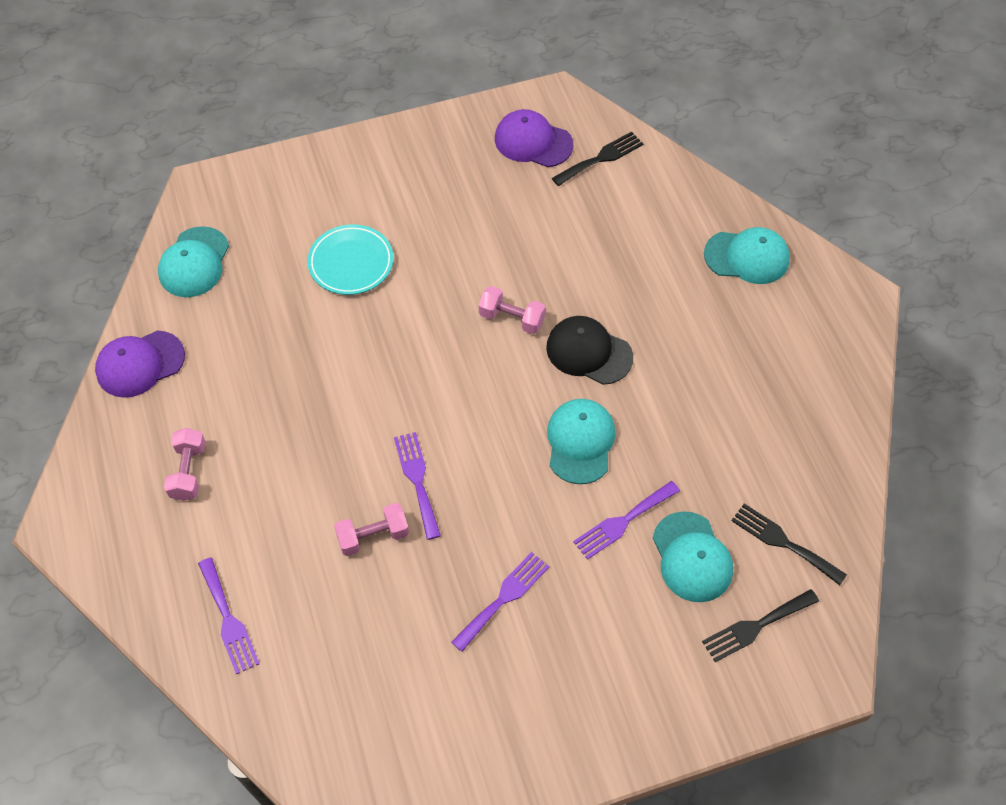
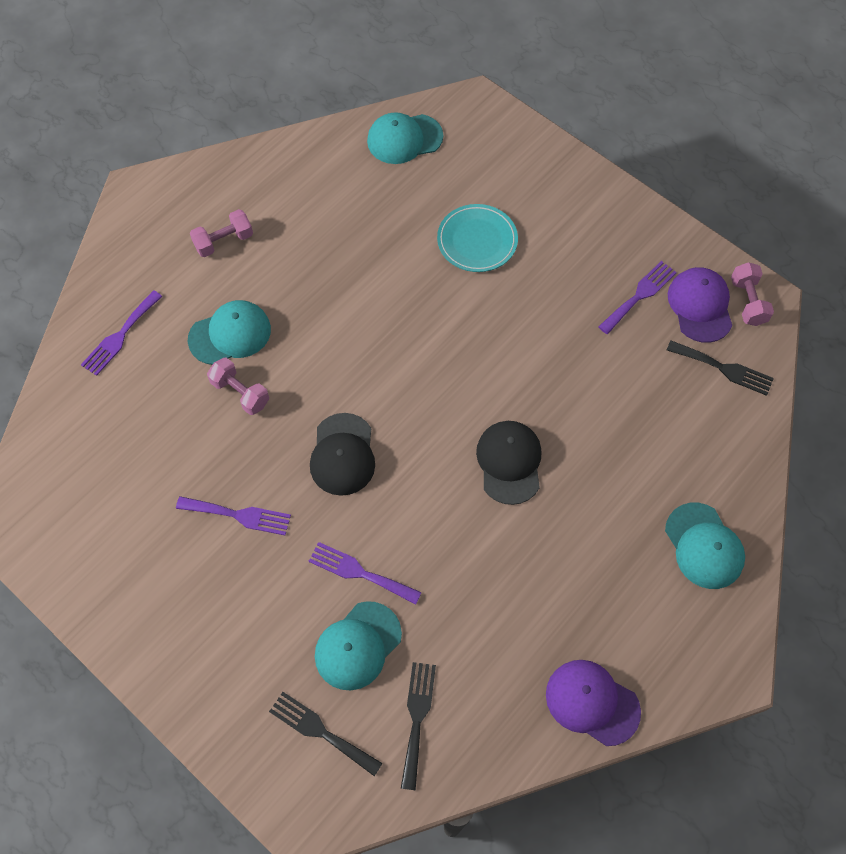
camera: 60 degrees right, 5 degrees up
purple cap [95,330,185,398] -> purple cap moved to [546,660,641,746]
purple fork [394,432,441,540] -> purple fork moved to [598,261,677,334]
pink dumbbell [479,286,546,334] -> pink dumbbell moved to [731,262,774,326]
turquoise cap [547,399,615,484] -> turquoise cap moved to [188,300,271,365]
none -> black cap [310,413,375,496]

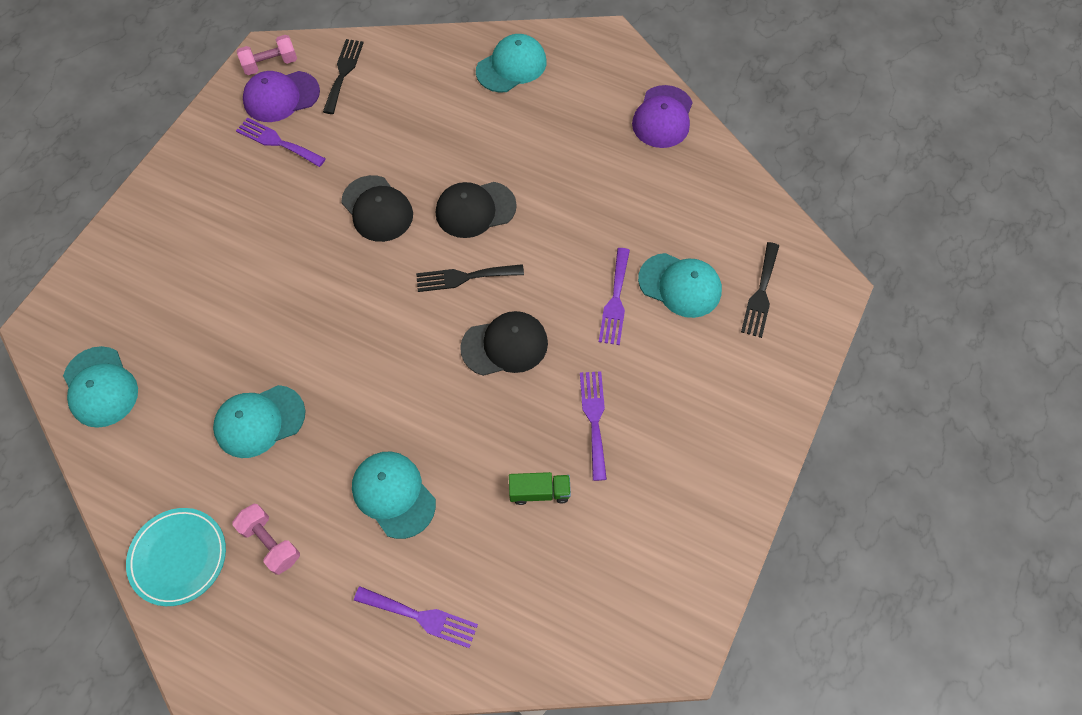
camera: 105 degrees left, 0 degrees up
pink dumbbell [207,357,269,415] -> none
black fork [401,662,436,791] -> black fork moved to [416,264,524,292]
turquoise plate [437,204,518,272] -> turquoise plate moved to [126,508,226,606]
none -> turquoise cap [213,385,305,458]
none -> black cap [341,175,413,242]
none -> green truck [509,472,571,505]

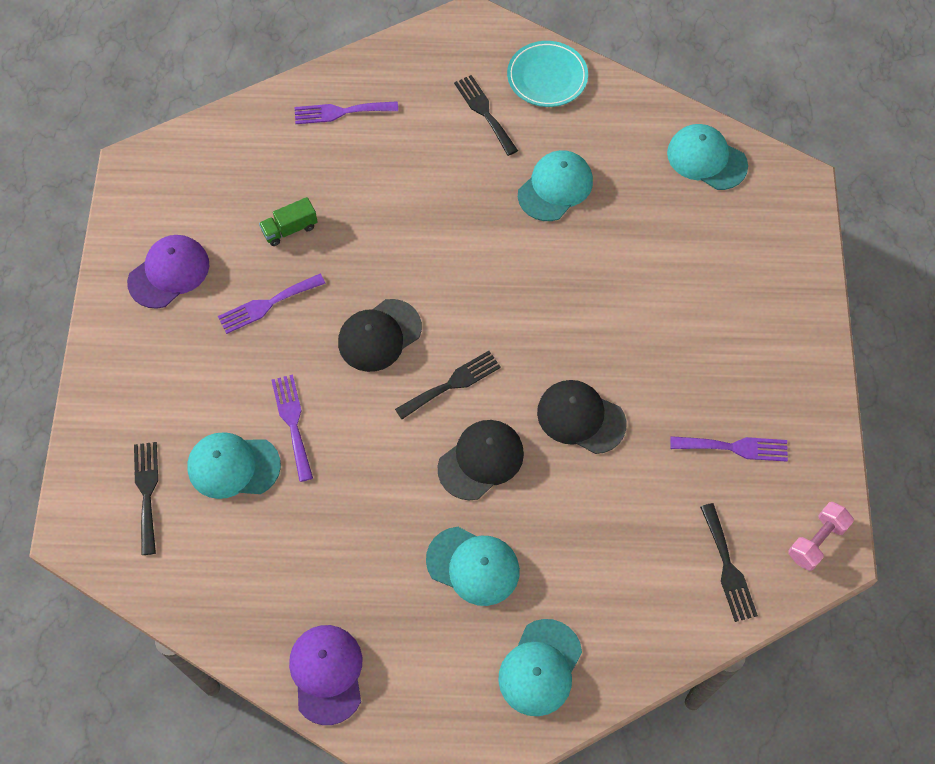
camera: 155 degrees right, 0 degrees up
pink dumbbell [232,504,300,575] -> black fork [454,75,518,156]
purple cap [243,71,320,122] -> purple cap moved to [127,235,209,309]
turquoise cap [352,452,436,539] -> turquoise cap moved to [426,527,520,606]
purple fork [580,371,607,481] -> purple fork turned 90 degrees clockwise [218,274,326,334]

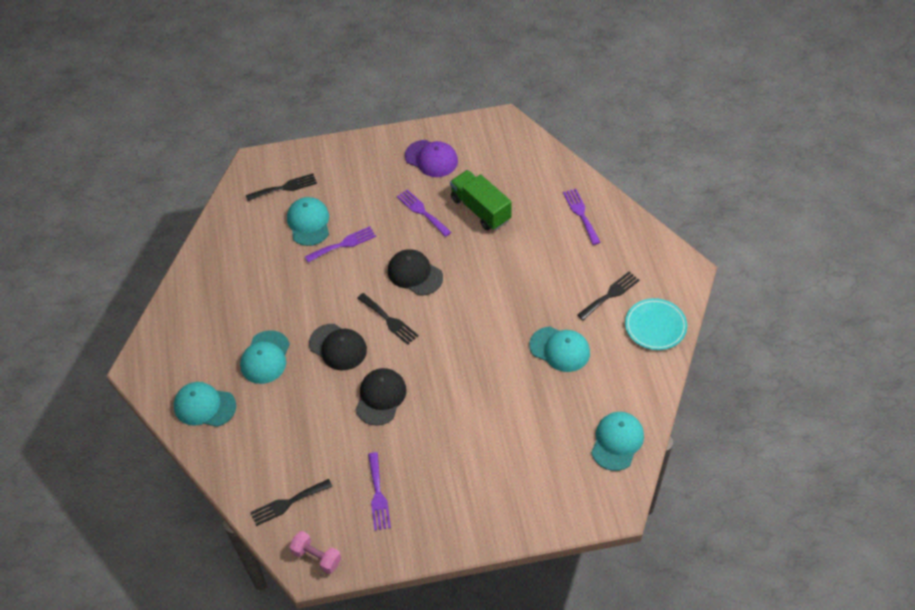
camera: 80 degrees right, 10 degrees down
green truck [259,197,318,246] -> green truck [450,170,512,230], size x1.84
purple cap [289,625,362,725] -> none

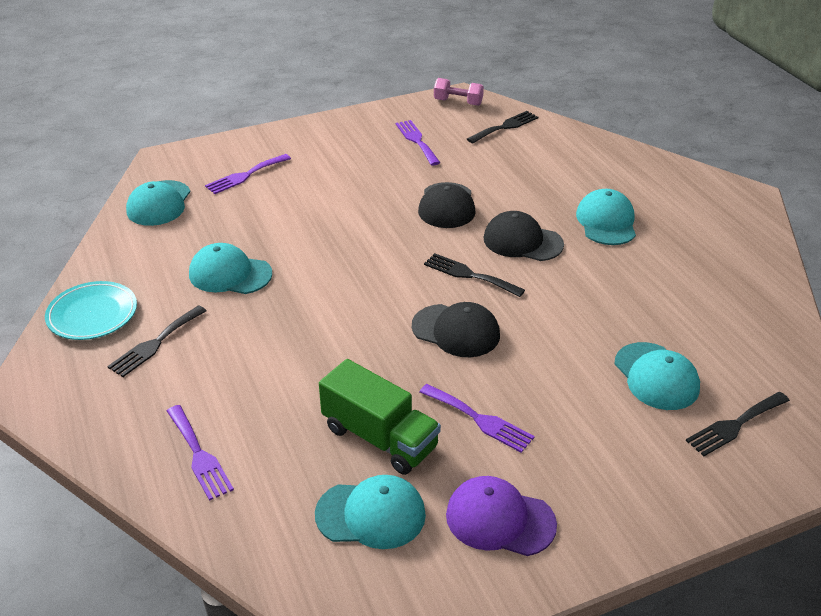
camera: 165 degrees right, 15 degrees down
turquoise cap [174,382,236,427] -> turquoise cap moved to [315,475,426,549]
purple fork [305,226,376,263] -> purple fork moved to [205,154,291,194]

